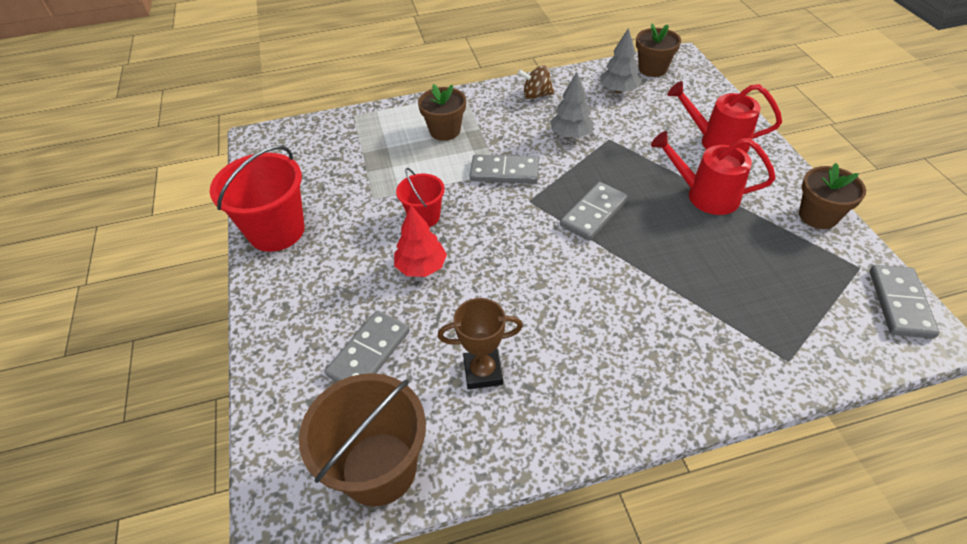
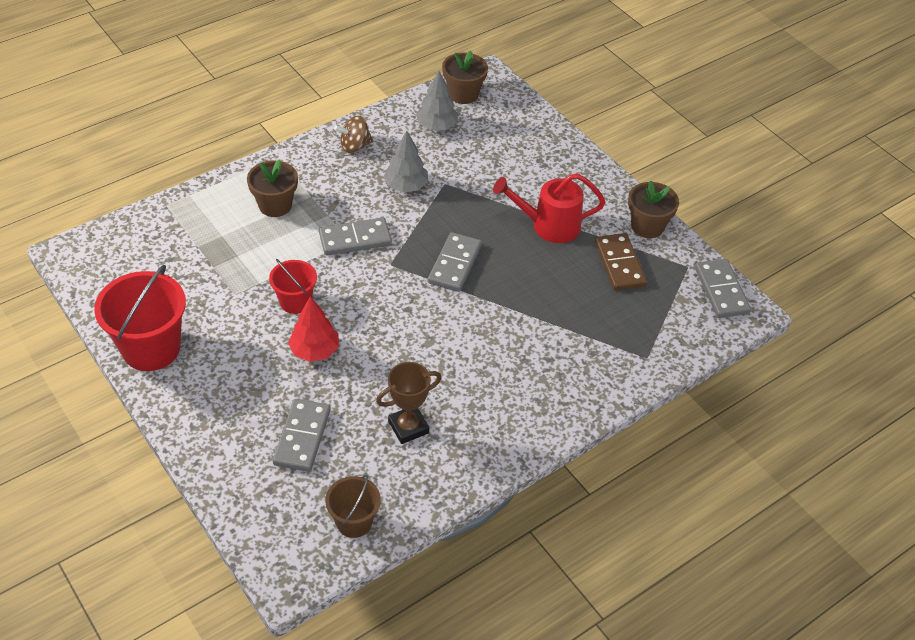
camera: 25 degrees left, 0 degrees up
brown bucket [299,373,426,506] -> brown bucket [325,474,381,538], size x0.56
red watering can [668,81,782,153] -> none
none -> brown domino [595,233,647,291]

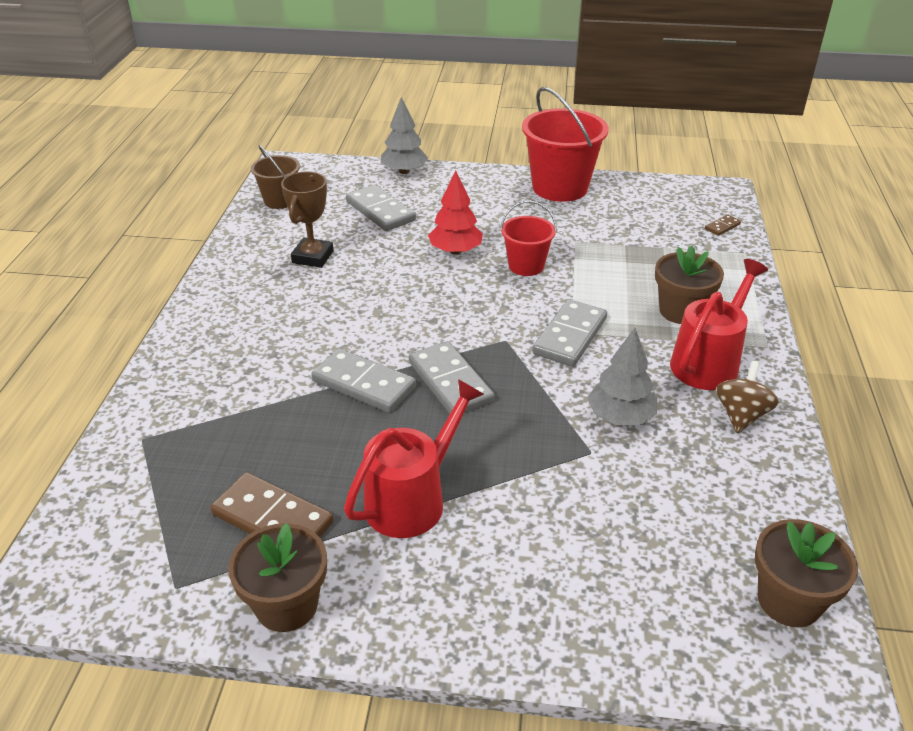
camera: 135 degrees right, 10 degrees down
grey tree [416,71,459,130] -> grey tree moved to [381,97,428,174]
grey domino [695,259,751,318] -> grey domino moved to [311,348,416,413]
none -> red watering can [670,259,768,390]
none -> brown domino [705,214,741,236]

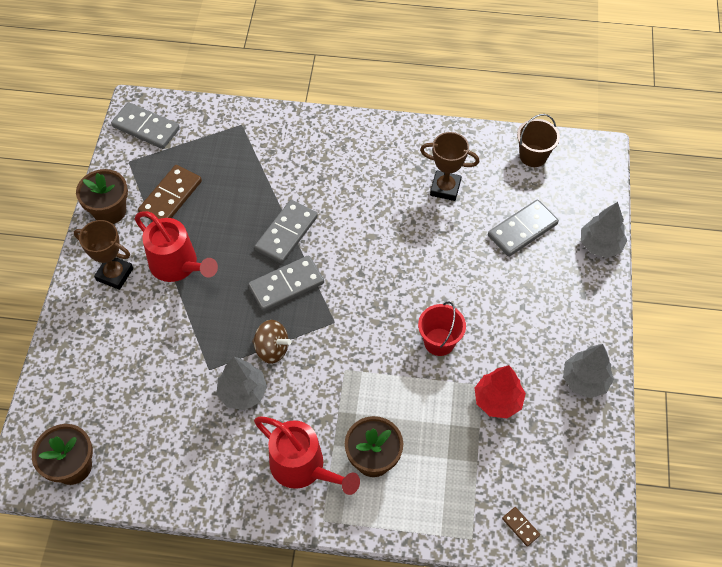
camera: 90 degrees right, 20 degrees up
red tree [428,170,483,255] -> red tree moved to [475,365,526,419]
red bucket [522,87,609,202] -> grey tree [563,344,614,398]
grey domino [532,299,607,367] -> grey domino moved to [111,102,180,149]
brown spinning top [716,361,779,433] -> brown spinning top moved to [252,320,292,364]
none -> brown trophy [74,220,133,290]

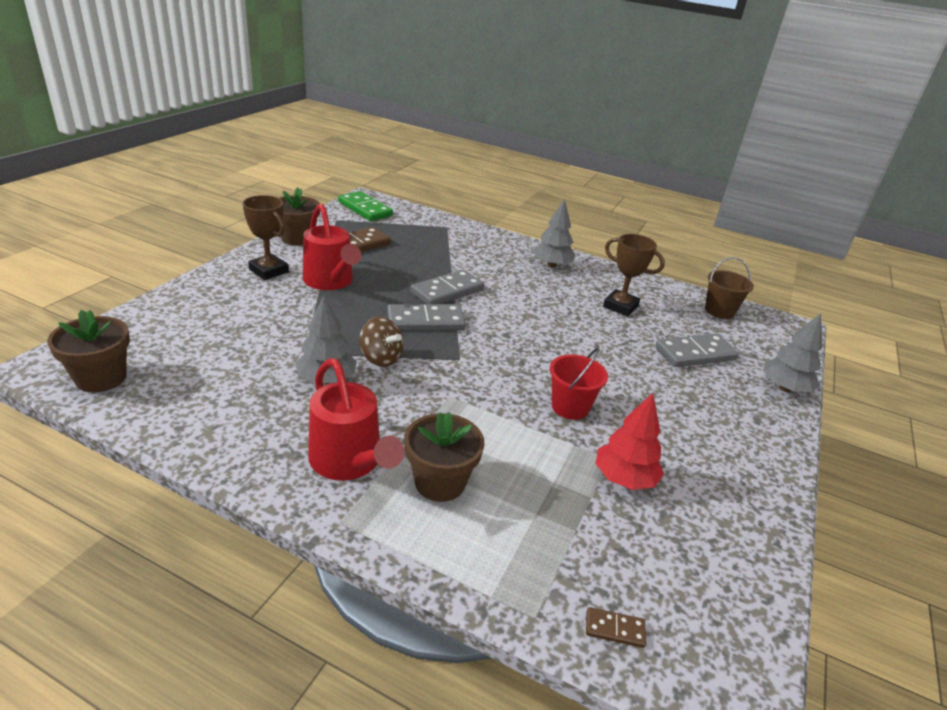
camera: 15 degrees right, 25 degrees down
grey domino [111,102,180,149] -> green domino [338,191,393,221]
brown domino [502,507,540,547] -> brown domino turned 60 degrees counterclockwise [586,607,646,648]
grey tree [563,344,614,398] -> grey tree moved to [533,199,575,268]

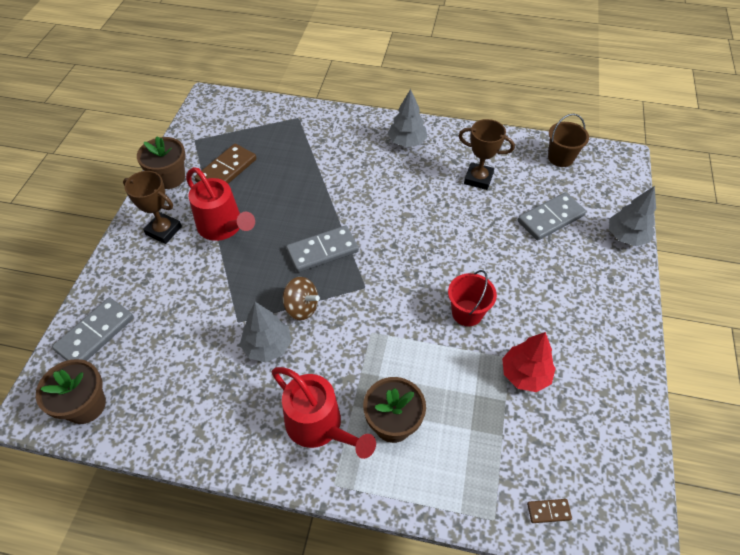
camera: 10 degrees left, 20 degrees up
green domino [338,191,393,221] -> none
grey domino [410,270,484,304] -> grey domino moved to [52,297,134,361]

